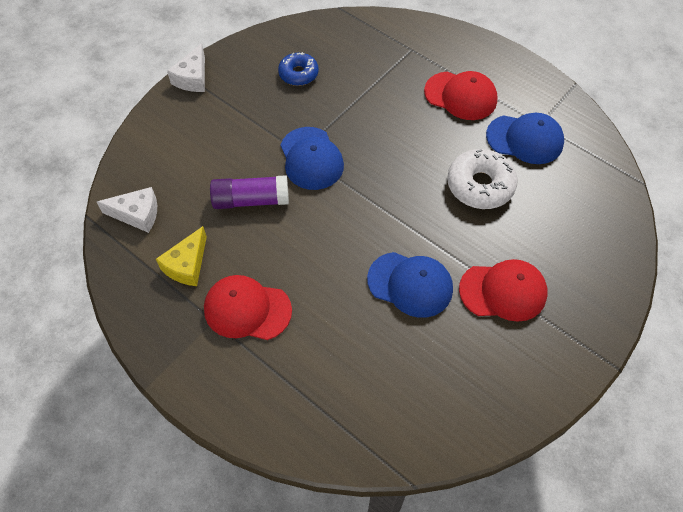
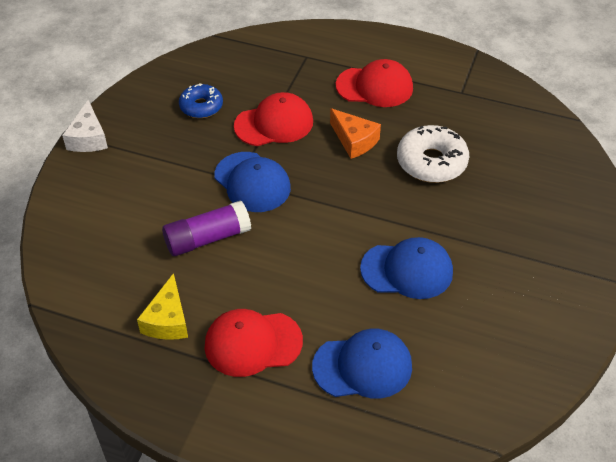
camera: 20 degrees left, 10 degrees down
white cheese [97,187,157,233] -> none
red cap [459,259,548,322] -> red cap moved to [234,92,313,146]
blue cap [486,113,564,164] -> blue cap moved to [312,329,412,399]
none -> orange cheese [330,108,381,159]

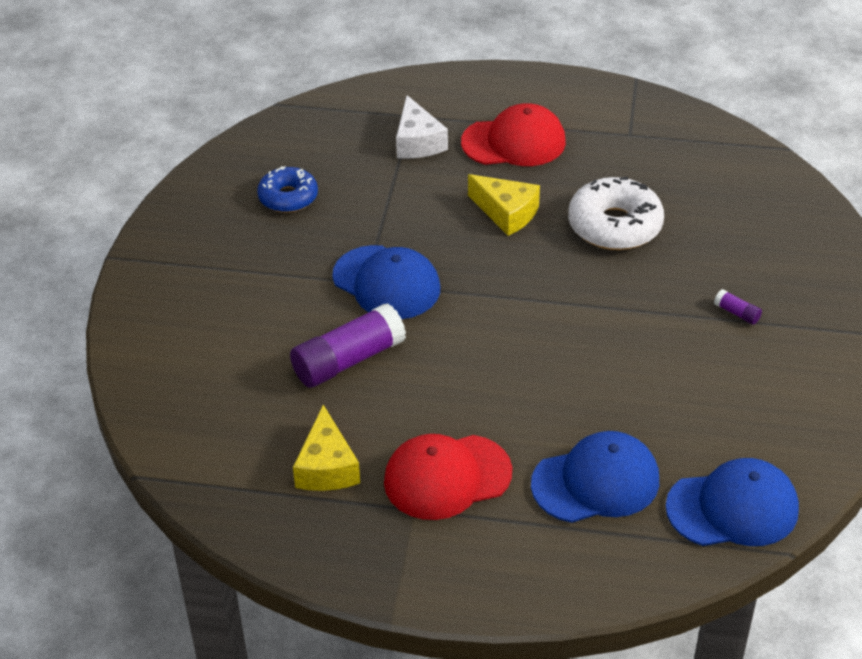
camera: 10 degrees left, 5 degrees down
white cheese [62,100,108,152] -> white cheese moved to [396,95,448,159]
red cap [234,92,313,146] -> none
orange cheese [330,108,381,159] -> yellow cheese [468,174,540,236]
blue cap [360,237,453,299] -> blue cap moved to [666,458,799,546]
none -> purple glue stick [714,289,762,325]

